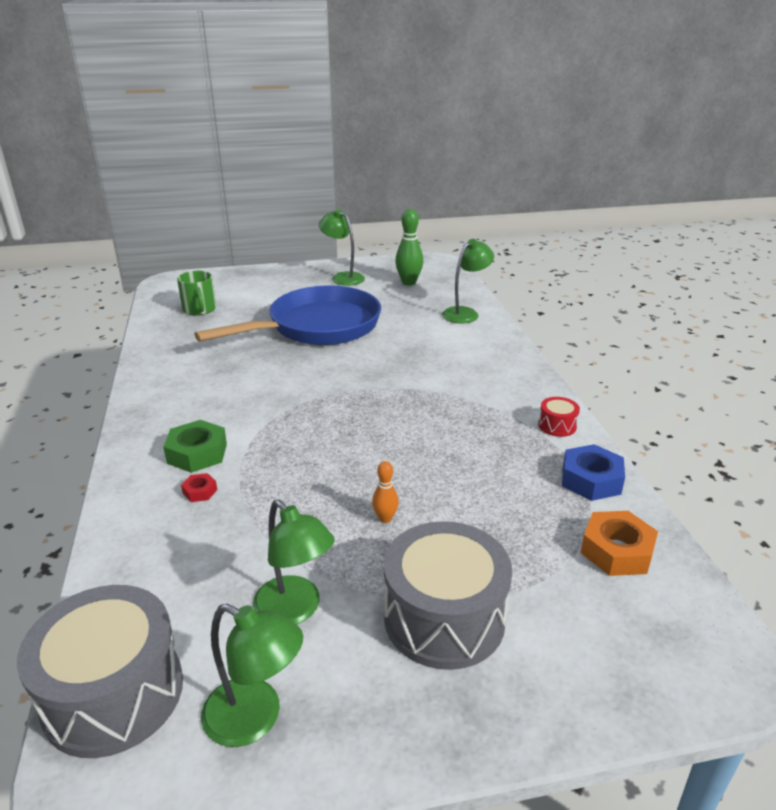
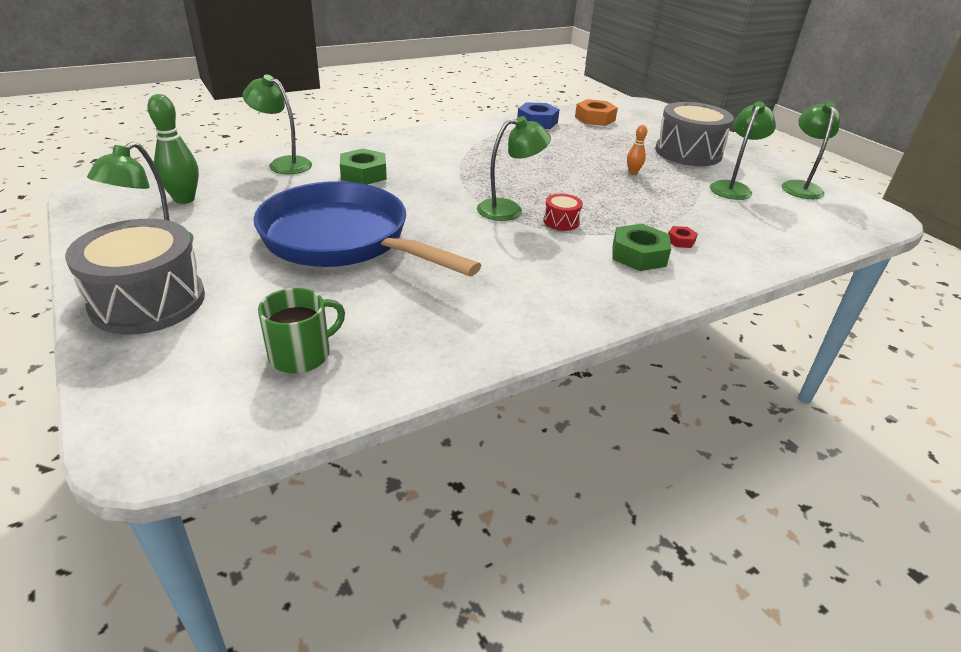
camera: 110 degrees left, 5 degrees up
grey drum [17,585,183,758] -> grey drum moved to [65,219,205,334]
red drum [538,397,580,437] -> red drum moved to [544,194,583,231]
none -> green nut [340,149,387,185]
none -> green lamp [477,116,551,221]

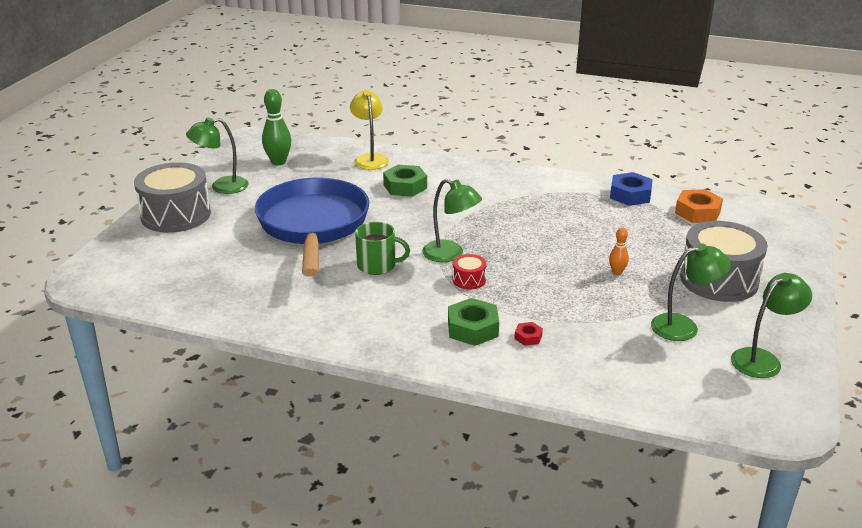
camera: 50 degrees right, 5 degrees down
green lamp [243,75,312,174] -> yellow lamp [350,90,389,170]
green mug [258,288,345,373] -> green mug moved to [355,222,410,275]

